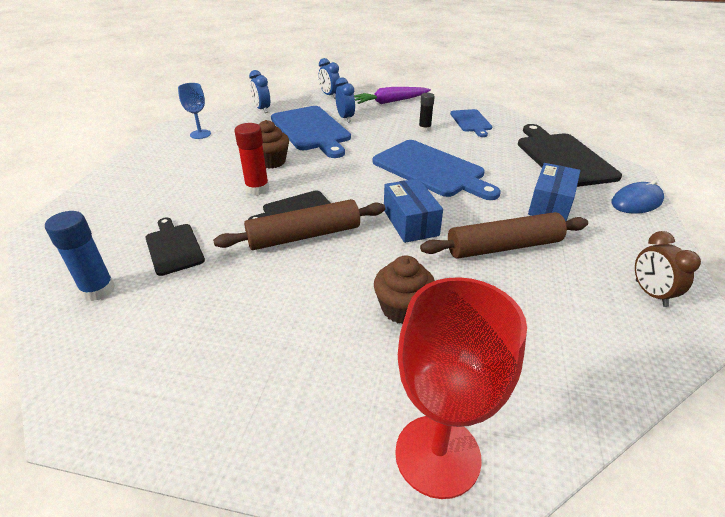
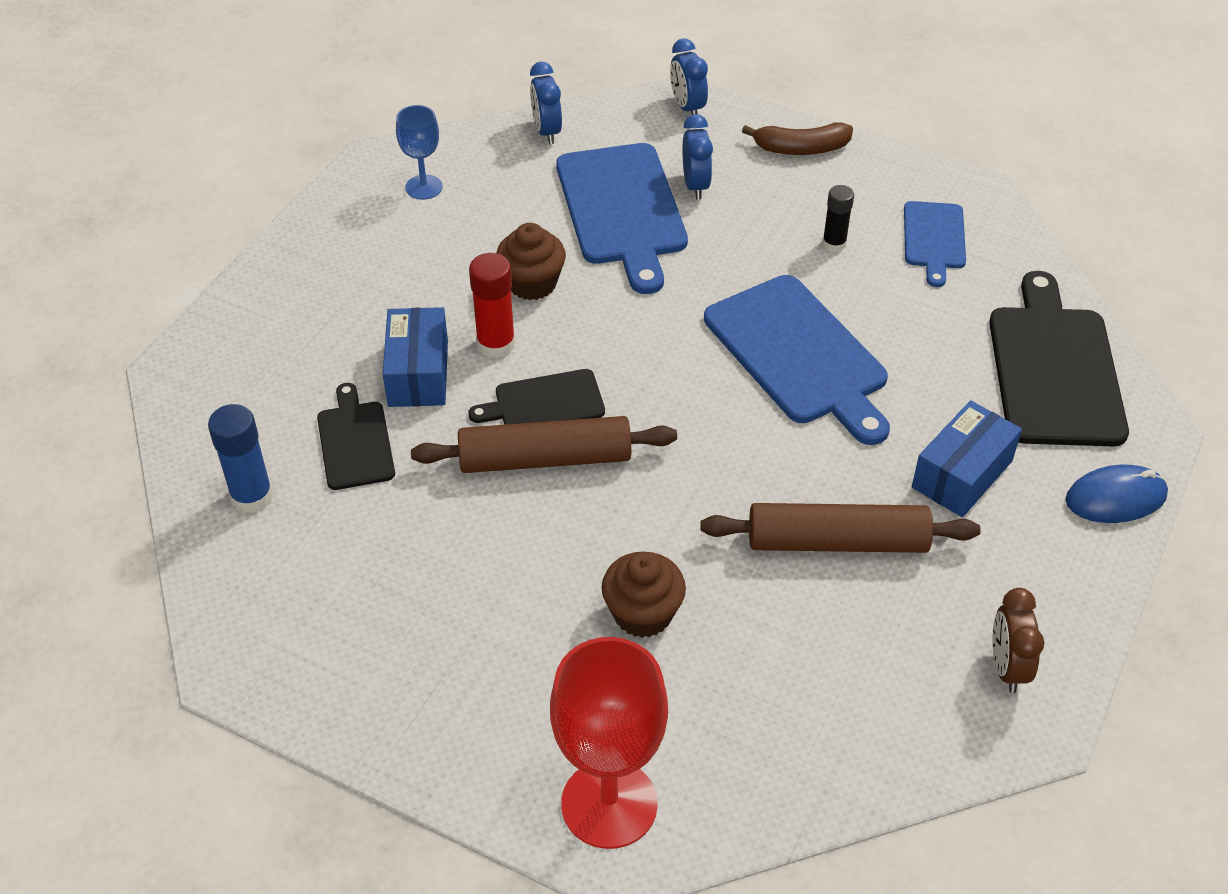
camera: 15 degrees right, 10 degrees up
purple carrot [354,87,431,104] -> brown banana [742,122,853,155]
blue box [384,178,443,243] -> blue box moved to [383,307,448,407]

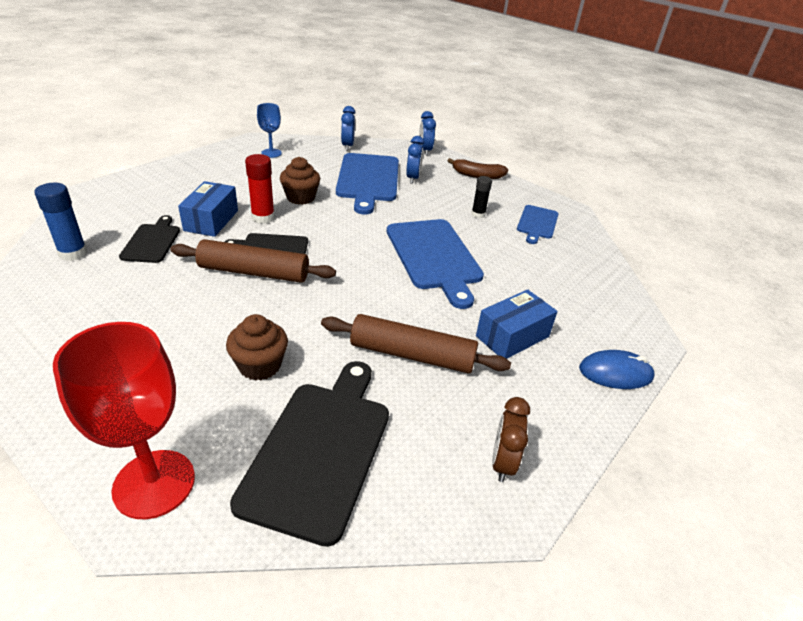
camera: 10 degrees right, 10 degrees down
black cutting board [989,271,1129,447] -> black cutting board moved to [230,361,389,547]

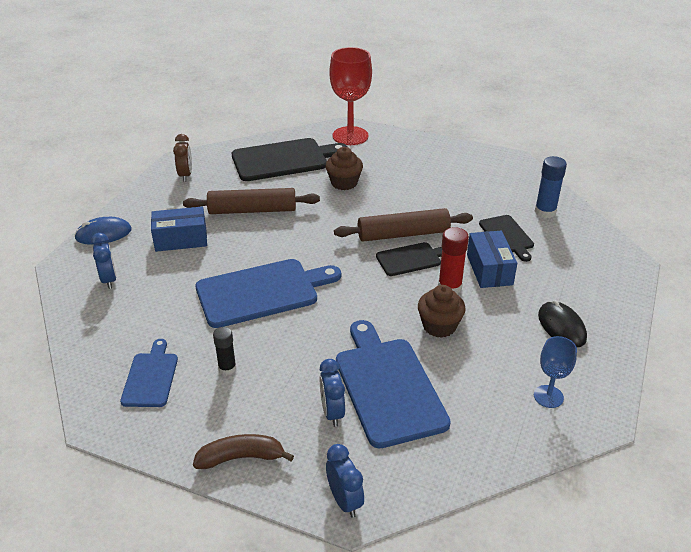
camera: 165 degrees right, 0 degrees up
black cutting board [230,361,389,547] -> black cutting board turned 105 degrees counterclockwise [232,138,347,181]
blue clock [341,106,355,151] -> blue clock moved to [91,233,116,289]
blue cutting board [387,219,484,309] -> blue cutting board turned 105 degrees clockwise [196,259,341,328]
blue box [476,290,558,359] -> blue box turned 45 degrees clockwise [151,206,207,252]
none -> black mouse [538,300,587,347]

